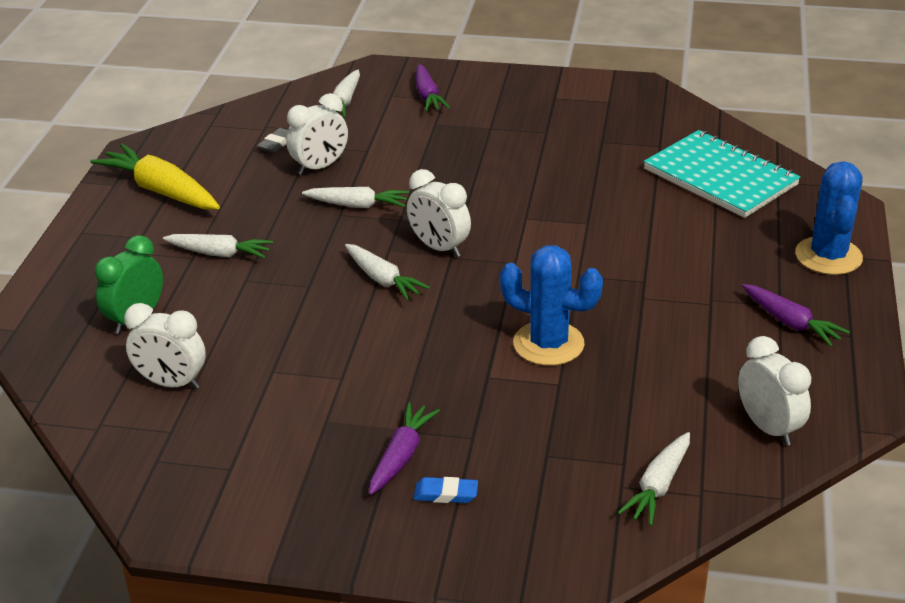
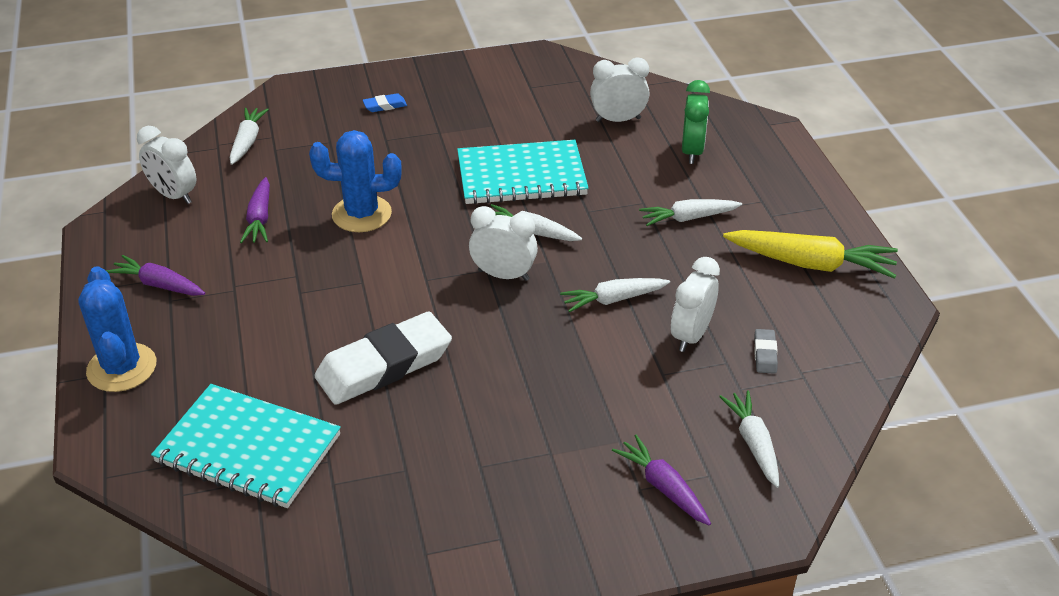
camera: 155 degrees right, 5 degrees up
purple carrot [369,402,440,495] -> purple carrot moved to [240,177,270,243]
none -> white eraser [315,312,452,405]
none -> turquoise notebook [457,140,589,204]

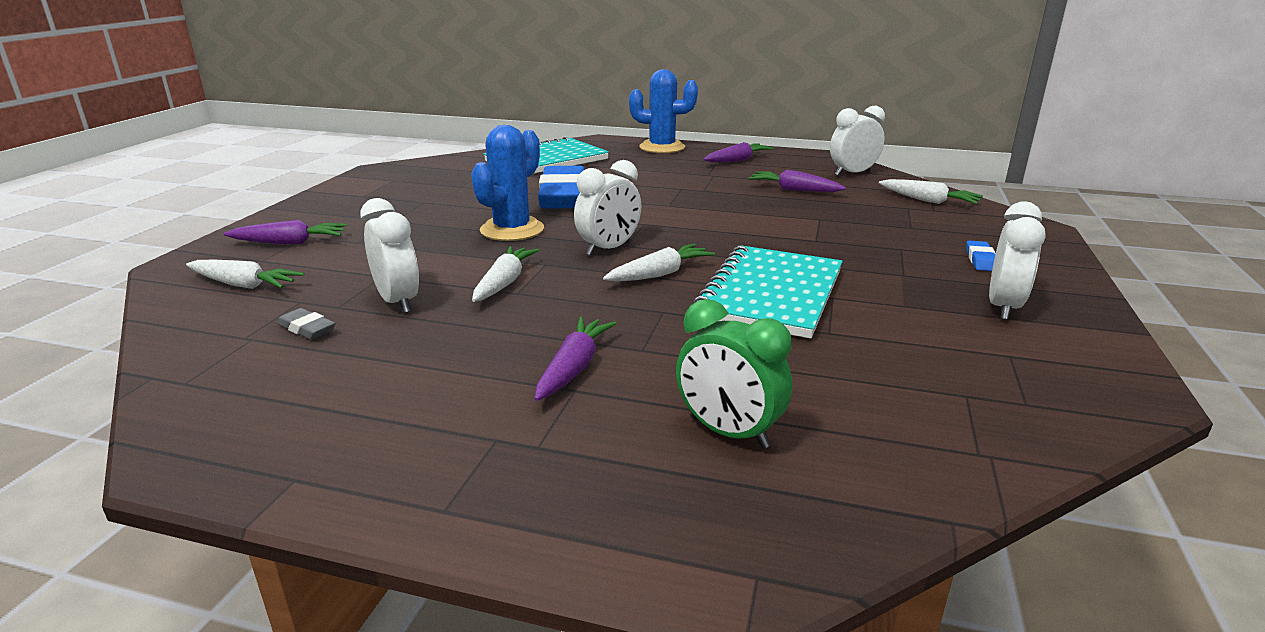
camera: 120 degrees right, 15 degrees down
blue cactus [309,130,402,232] -> blue cactus moved to [471,125,544,241]
white eraser [315,312,452,405] -> blue eraser [538,166,585,209]
white clock [590,57,649,122] -> white clock moved to [989,201,1046,320]
white carrot [639,199,742,226] -> purple carrot [535,317,616,401]
yellow carrot [723,230,898,279] -> none

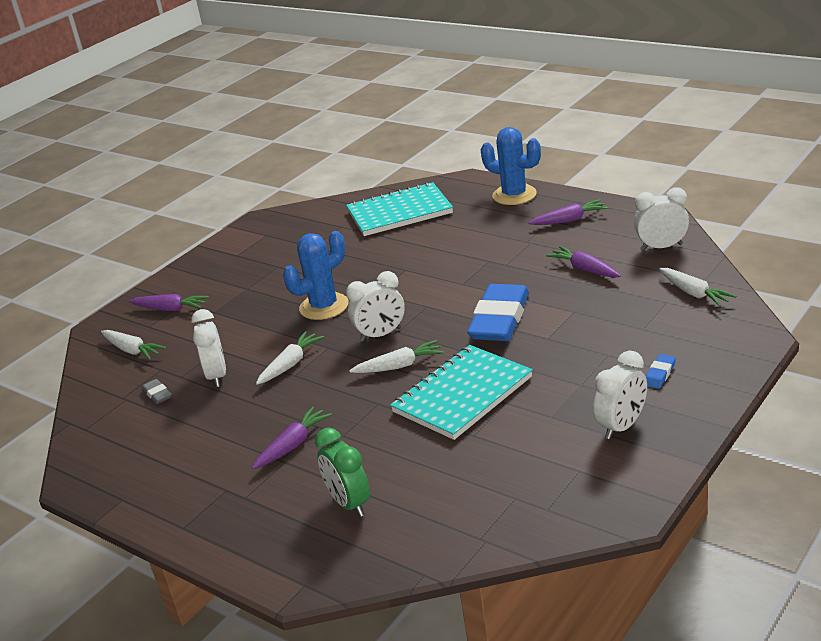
camera: 25 degrees right, 5 degrees up
blue eraser [538,166,585,209] -> blue eraser moved to [467,284,529,341]

